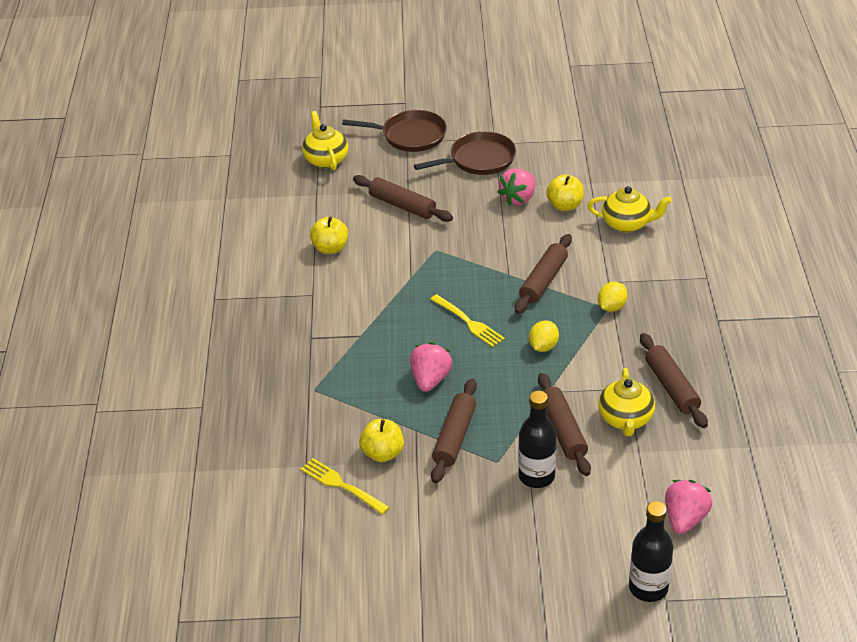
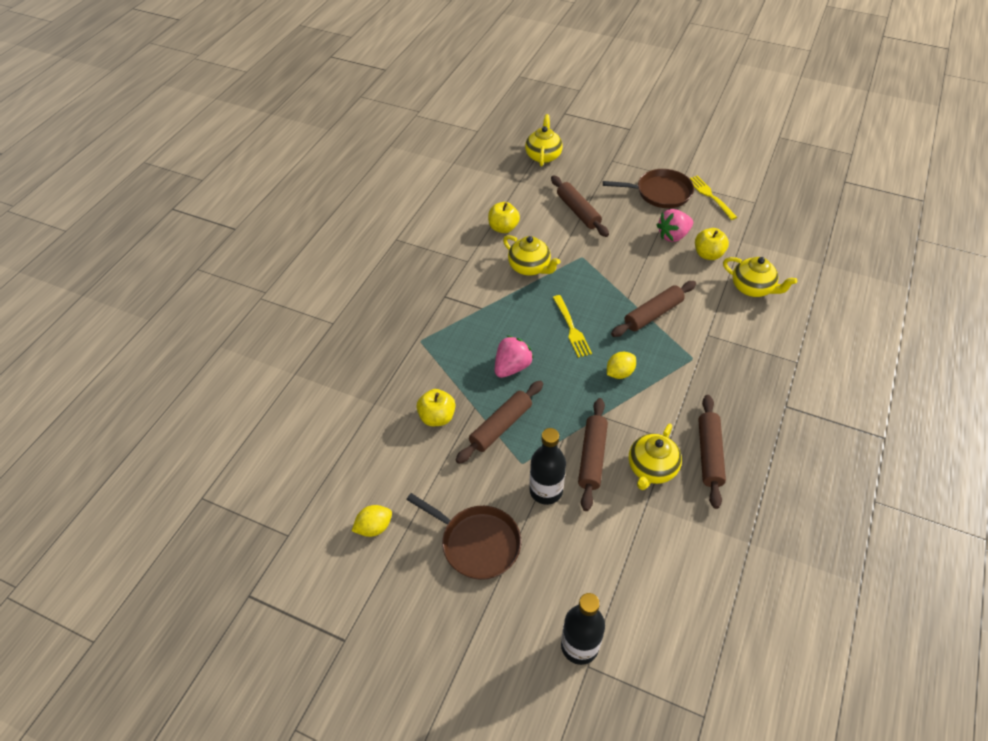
camera: 25 degrees right, 10 degrees up
yellow fork [301,458,390,514] -> yellow fork moved to [690,175,737,220]
brown pan [342,110,447,152] -> brown pan moved to [406,493,521,580]
yellow lemon [598,282,628,312] -> yellow lemon moved to [352,505,392,537]
pink strawberry [665,480,712,534] -> none
none -> yellow teapot [503,235,561,276]

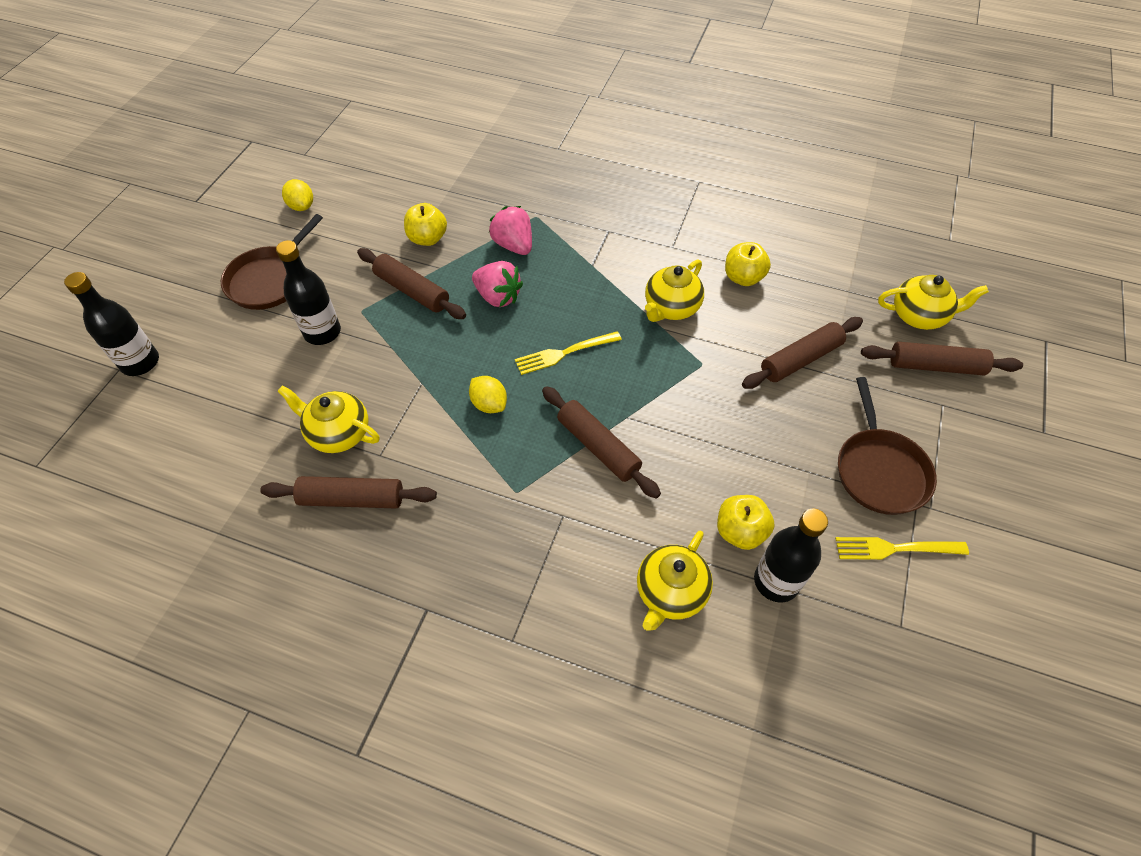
camera: 85 degrees right, 5 degrees up
brown rolling pin [578,398,608,511] -> brown rolling pin moved to [861,342,1023,375]
pink strawberry [657,209,693,242] -> pink strawberry moved to [489,206,532,255]
yellow fork [690,175,737,220] -> yellow fork turned 150 degrees counterclockwise [835,537,969,560]
none -> black bottle [754,509,828,603]

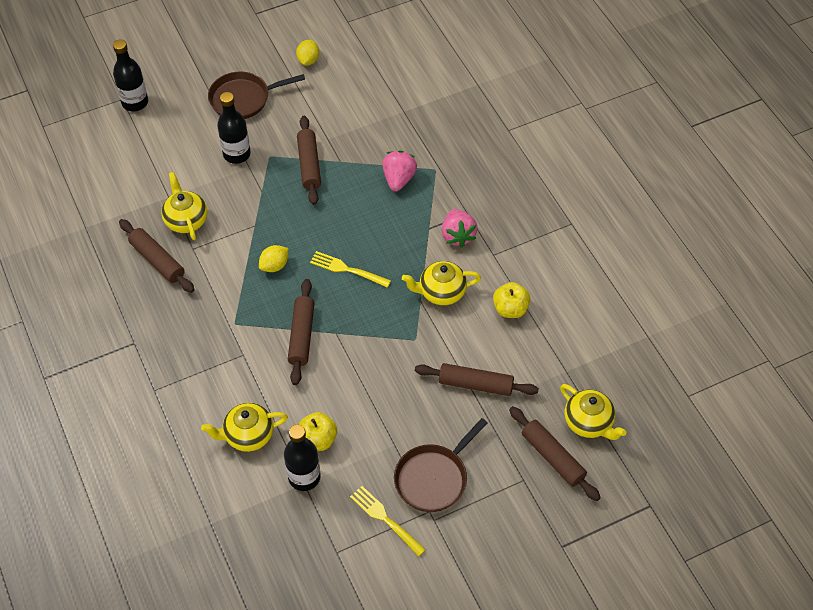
camera: 45 degrees right, 0 degrees up
yellow apple [404,203,447,246] -> none
yellow lemon [469,376,507,413] -> yellow lemon turned 45 degrees clockwise [259,245,289,272]
pink strawberry [472,261,523,307] -> pink strawberry moved to [442,209,478,248]

